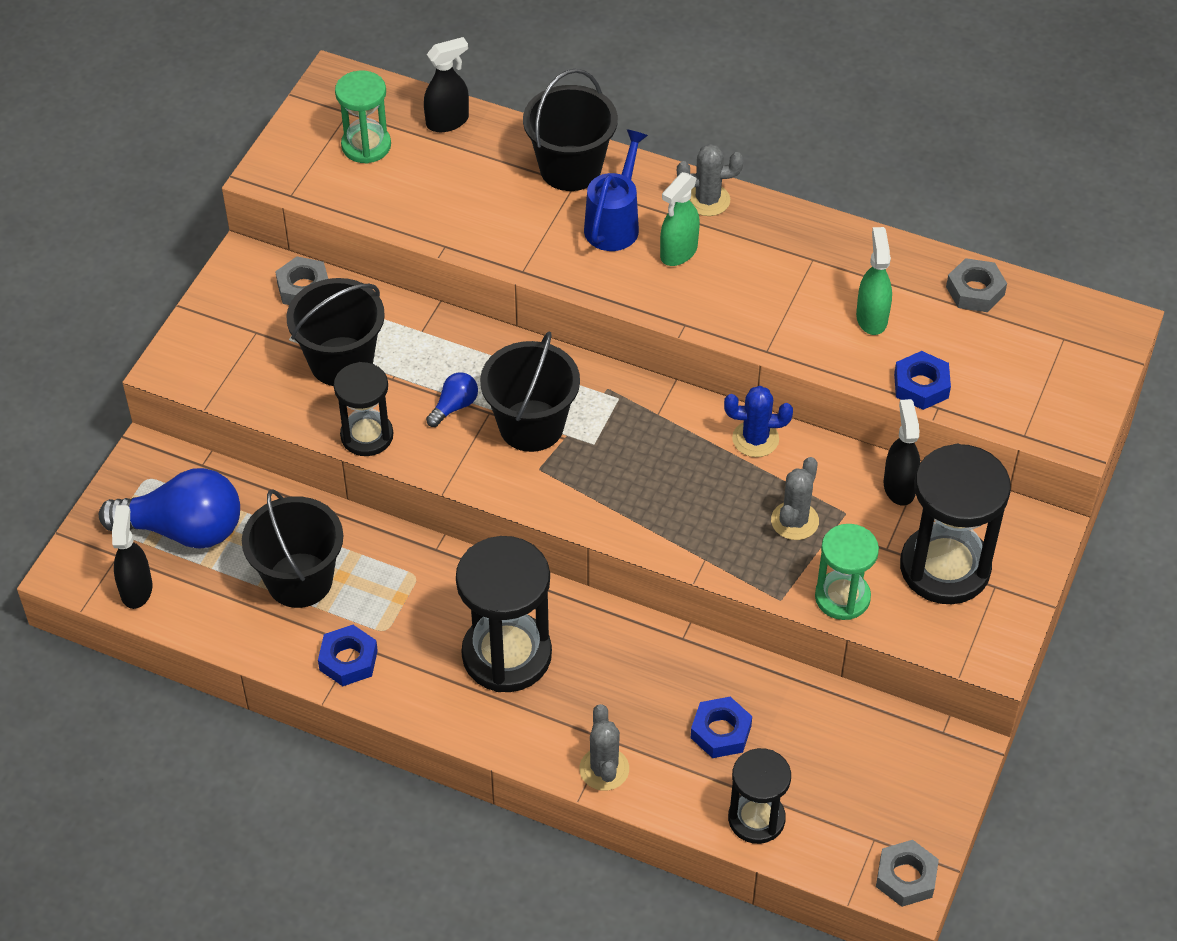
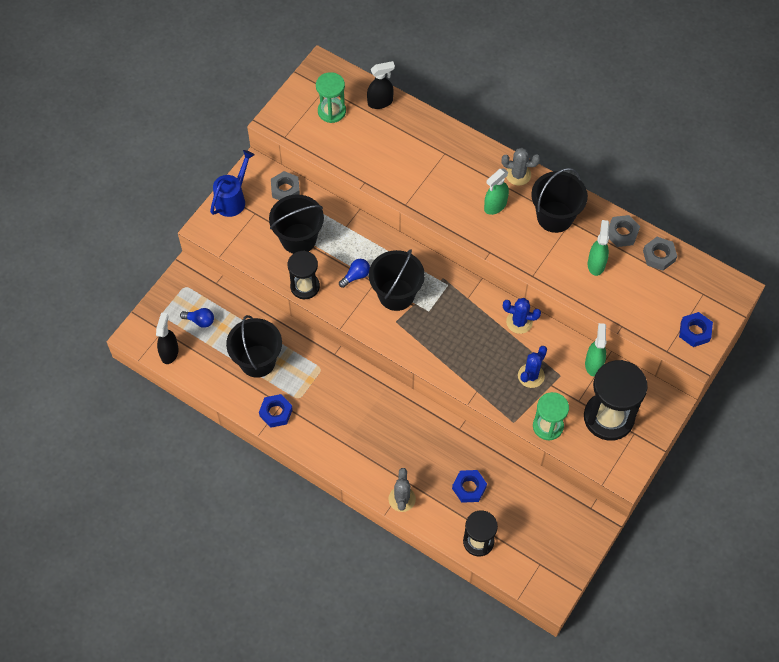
camera: 10 degrees right, 10 degrees up
blue light bulb [99,468,240,549] -> blue light bulb [180,308,214,328], size x0.45
black hourglass [456,536,552,692] -> none
black bucket [523,69,618,191] -> black bucket moved to [531,168,588,233]
blue watering can [584,129,648,251] -> blue watering can moved to [210,150,255,217]
grey cactus [771,457,819,540] -> blue cactus [518,346,547,388]
grey nut [876,840,939,907] -> grey nut moved to [608,215,640,247]
black spray bottle [883,399,921,506] -> green spray bottle [585,323,607,376]
blue nut [894,351,951,410] -> blue nut moved to [679,312,713,347]

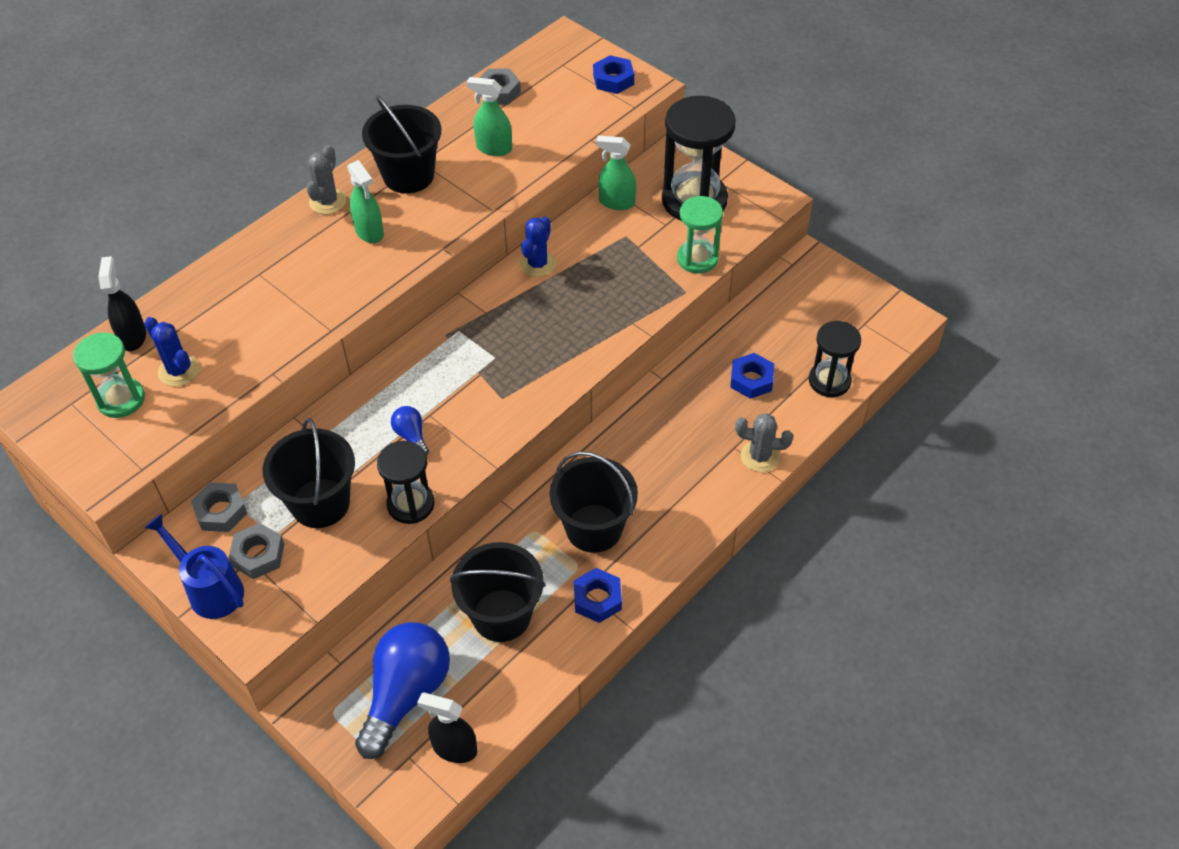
camera: 80 degrees left, 10 degrees down
blue light bulb [180,308,214,328] -> blue light bulb [355,622,450,759], size x2.23
black bucket [369,249,425,311] -> black bucket moved to [550,451,638,553]
blue cactus [518,346,547,388] -> blue cactus moved to [144,317,199,387]
grey nut [608,215,640,247] -> grey nut moved to [229,523,284,579]

